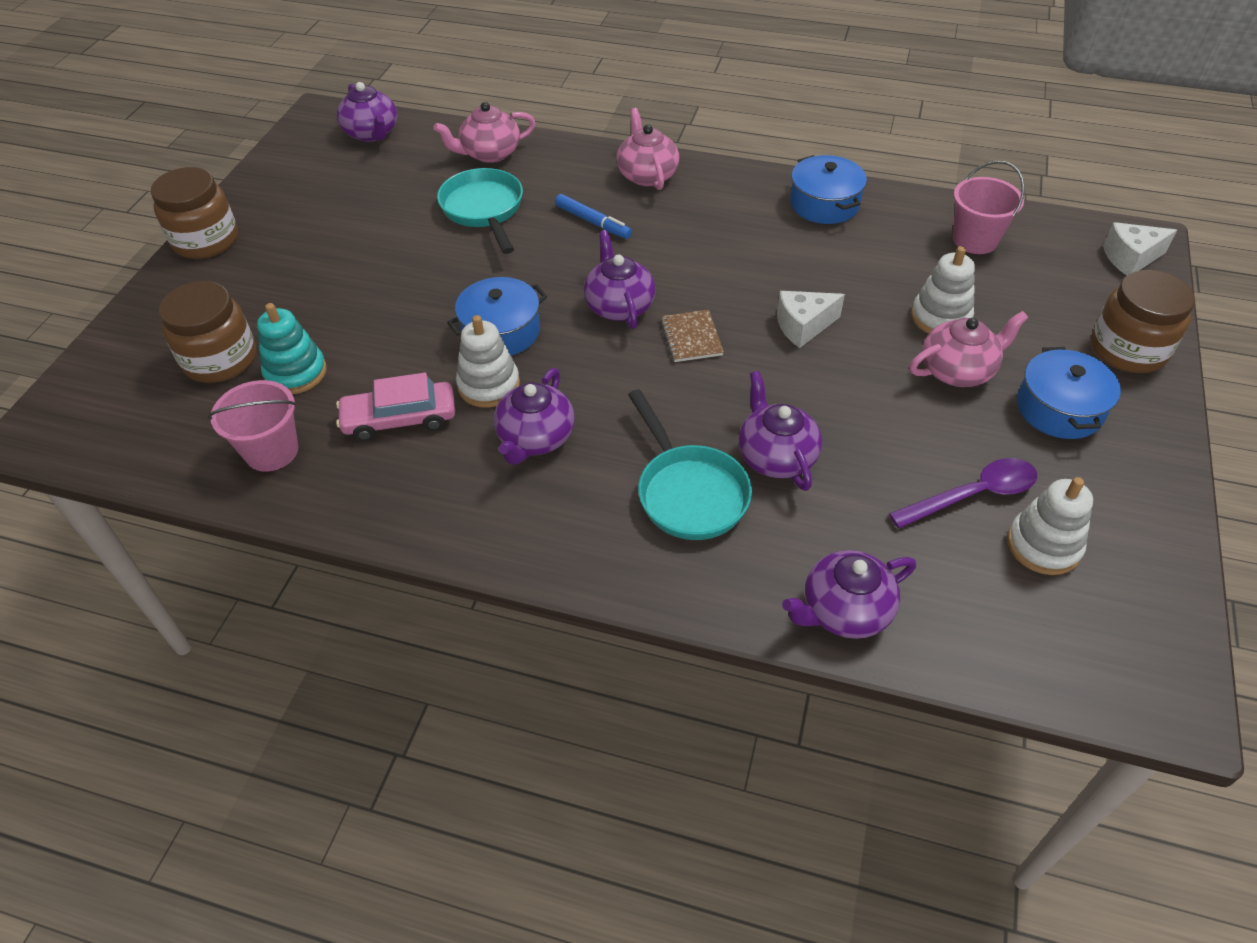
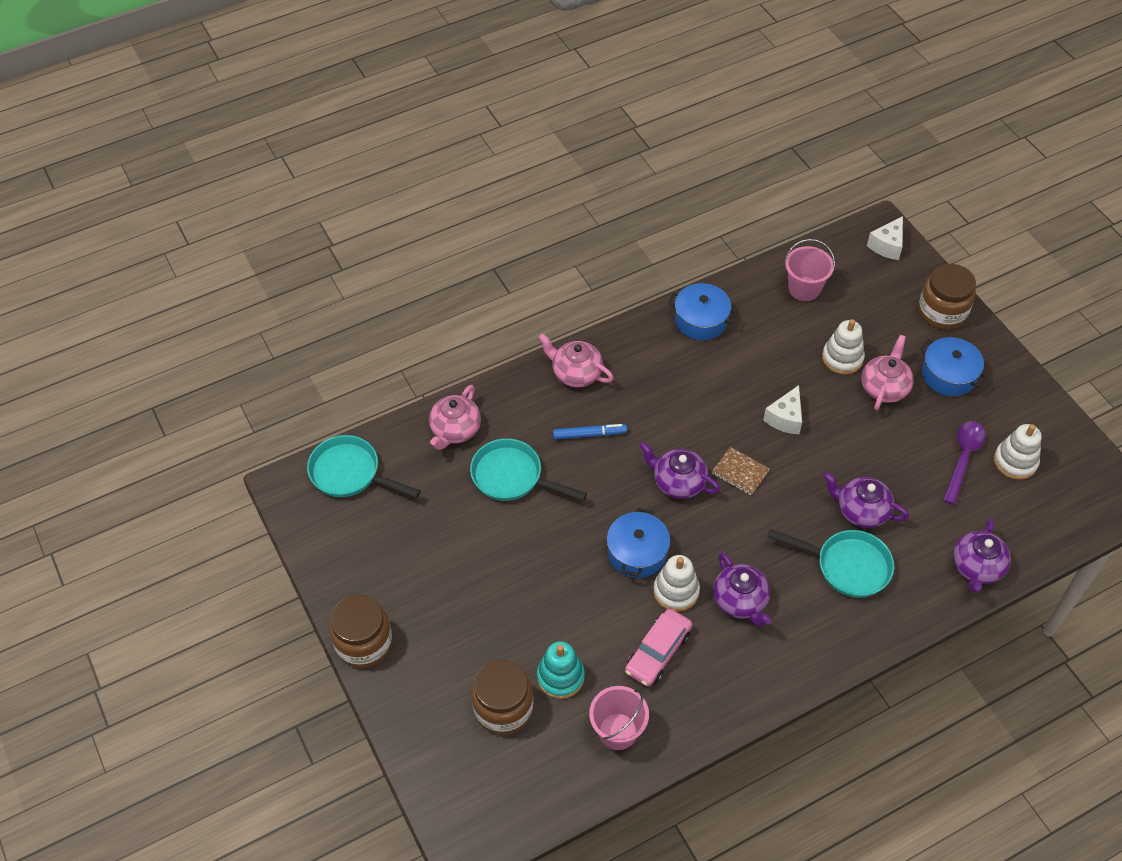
camera: 45 degrees left, 5 degrees up
purple teapot [337,82,397,142] -> turquoise pan [307,435,421,498]

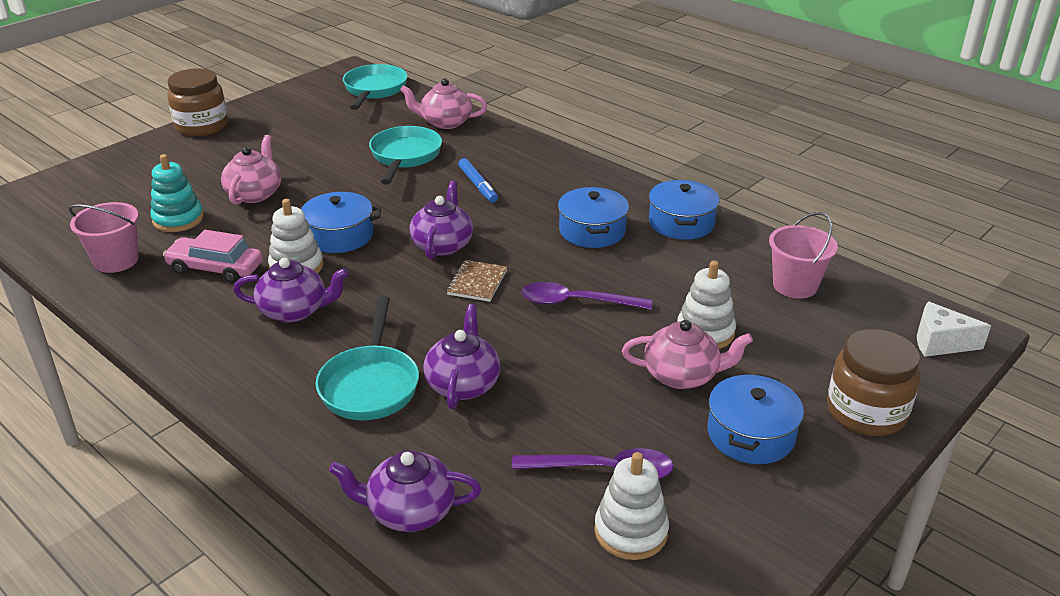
camera: 70 degrees right, 20 degrees down
brown jar [471,660,534,735] -> none
pink teapot [538,333,614,387] -> pink teapot moved to [221,135,281,205]
purple teapot [713,552,772,627] -> purple teapot turned 135 degrees counterclockwise [233,258,349,323]
white cheese [763,385,802,434] -> purple spoon [521,282,652,310]
none -> blue pot [558,187,629,248]

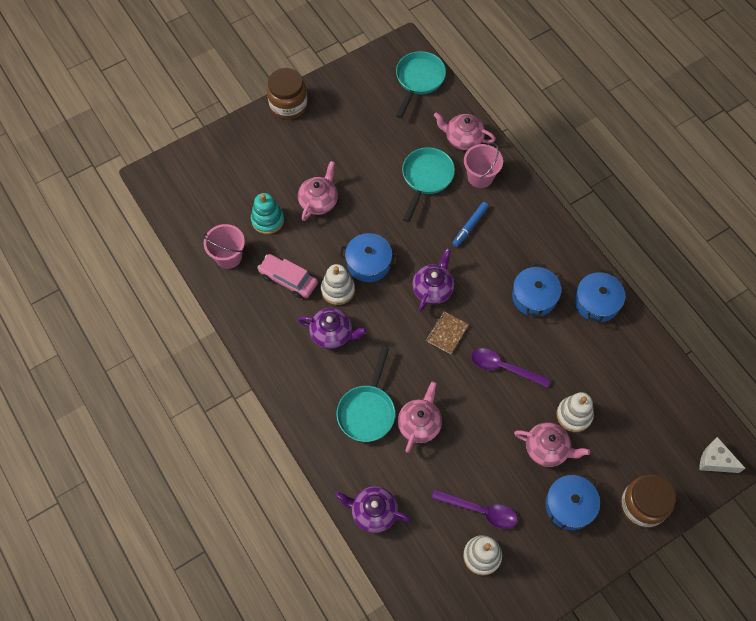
camera: 15 degrees right, 30 degrees up
purple teapot [423,304,500,409] -> pink teapot [398,381,442,453]
blue marker [458,158,498,203] -> blue marker turned 45 degrees clockwise [452,202,489,247]
pink bucket [769,212,838,299] -> pink bucket moved to [464,142,503,188]

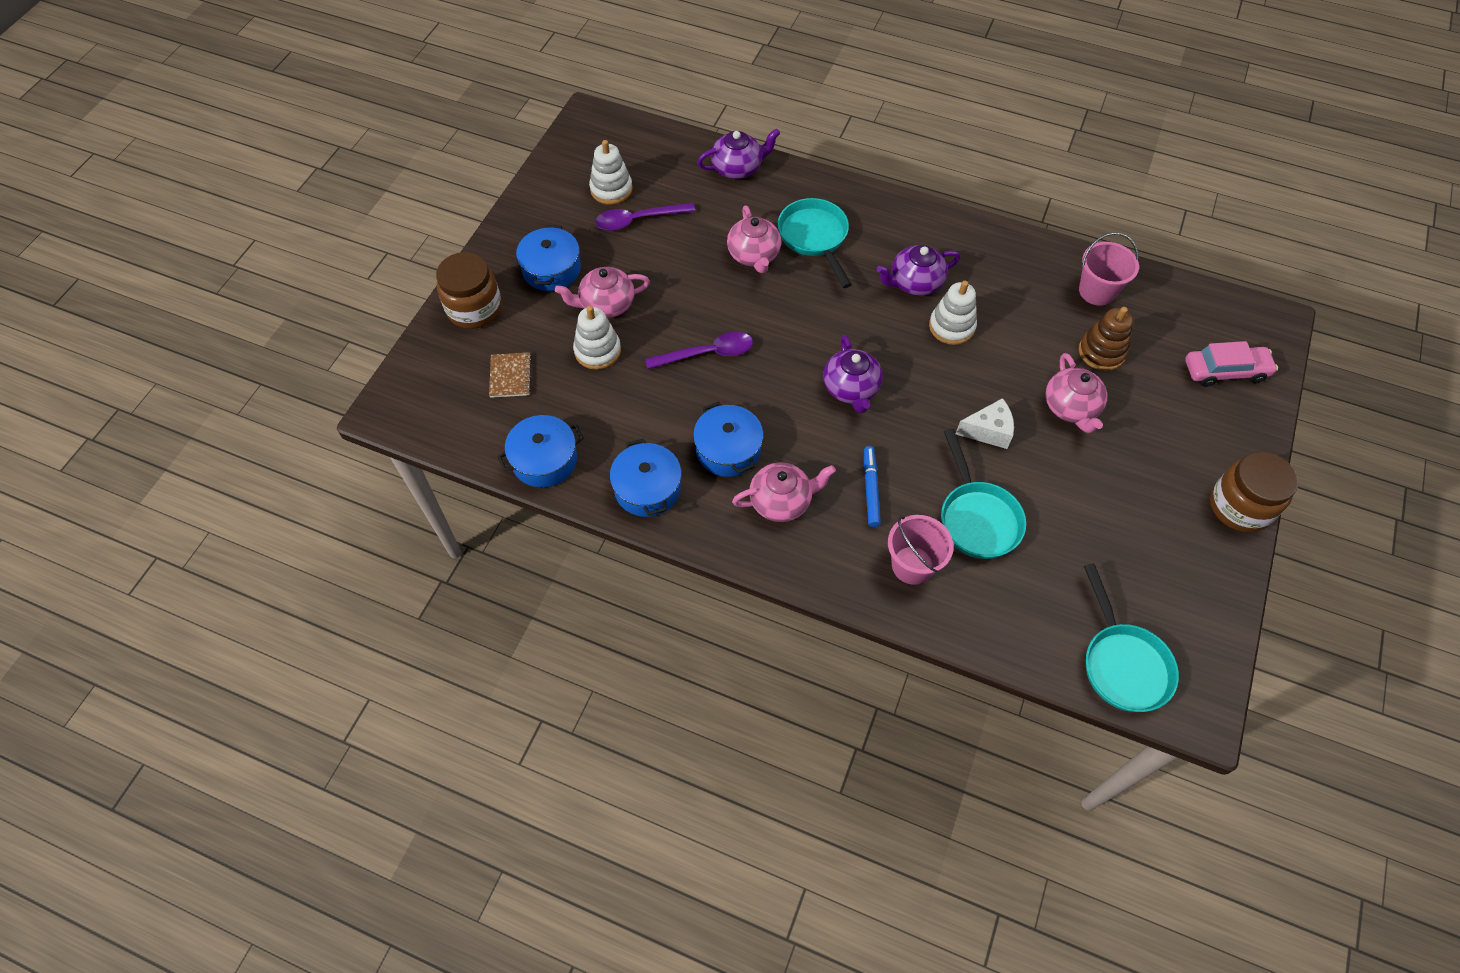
camera: 145 degrees right, 5 degrees down
turquoise stacking toy [251,193,284,234] -> brown stacking toy [1079,307,1133,371]
pink car [257,254,318,298] -> pink car moved to [1185,341,1278,387]
blue pot [339,233,398,282] -> blue pot moved to [497,415,584,488]
brown notebook [426,311,469,354] -> brown notebook moved to [489,352,532,398]
pink teapot [434,112,496,150] -> pink teapot moved to [732,462,836,522]
white cheese [700,437,745,473] -> white cheese moved to [956,398,1014,449]

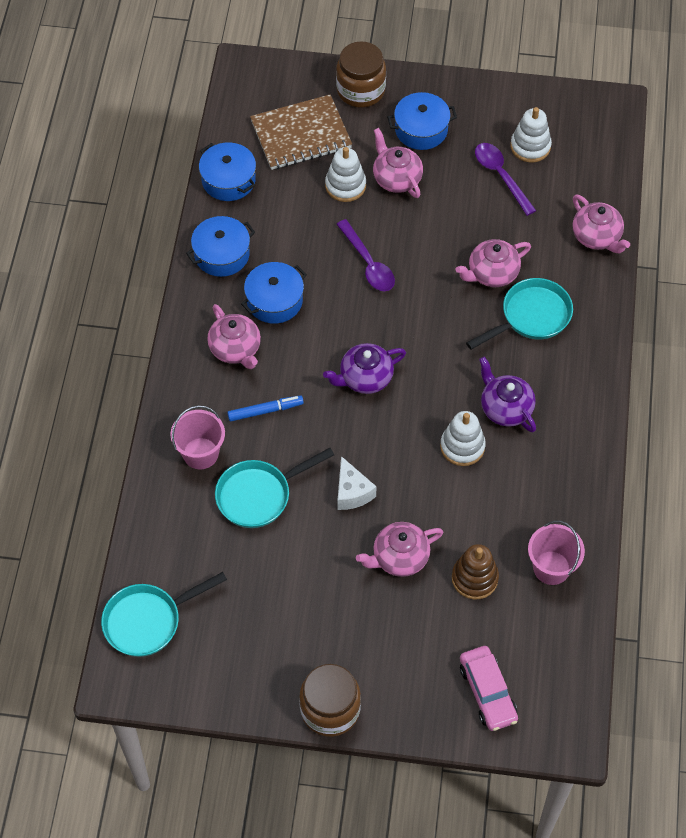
camera: 75 degrees right, 0 degrees up
brown notebook [489,352,532,398] -> brown notebook [250,94,352,170], size x2.00
purple teapot [697,128,780,179] -> pink teapot [572,194,630,254]

